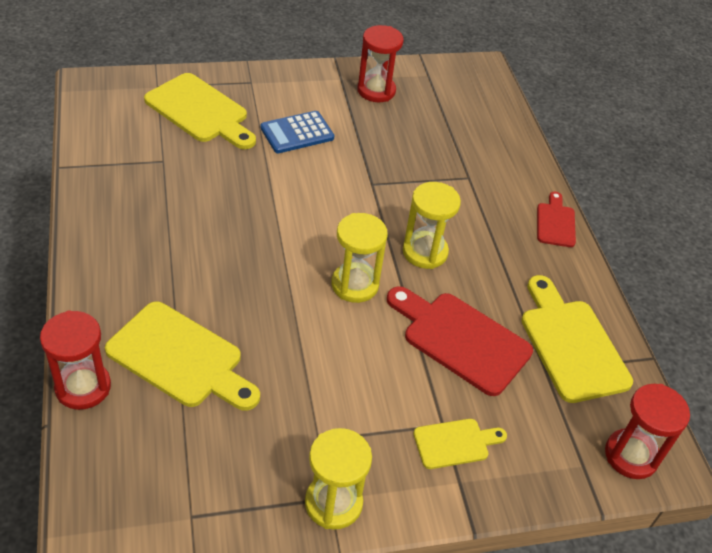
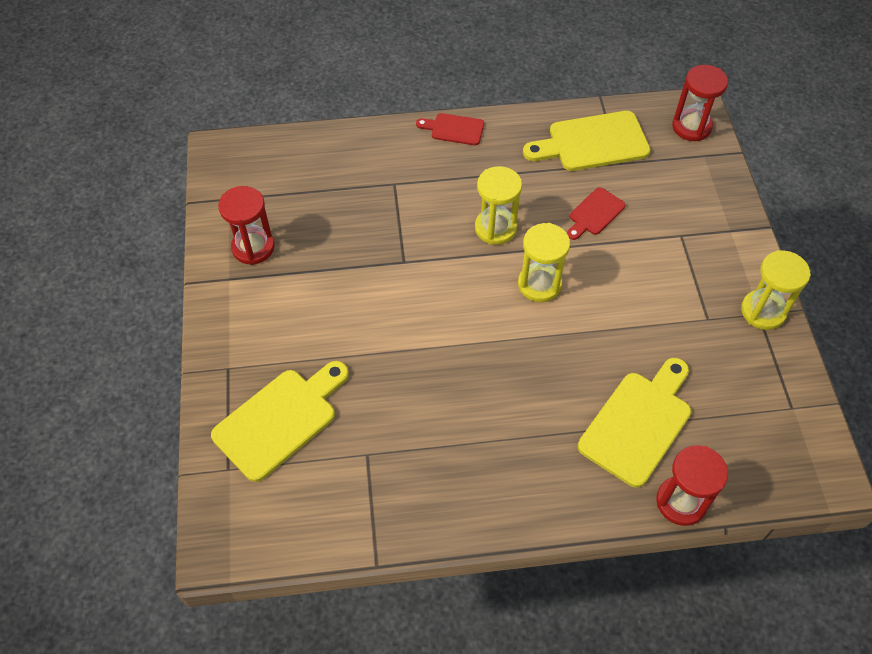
camera: 80 degrees left, 10 degrees up
blue calculator [260,111,334,153] -> none
red cutting board [387,286,533,396] -> red cutting board [567,187,626,240], size x0.55
yellow cutting board [413,419,507,469] -> none

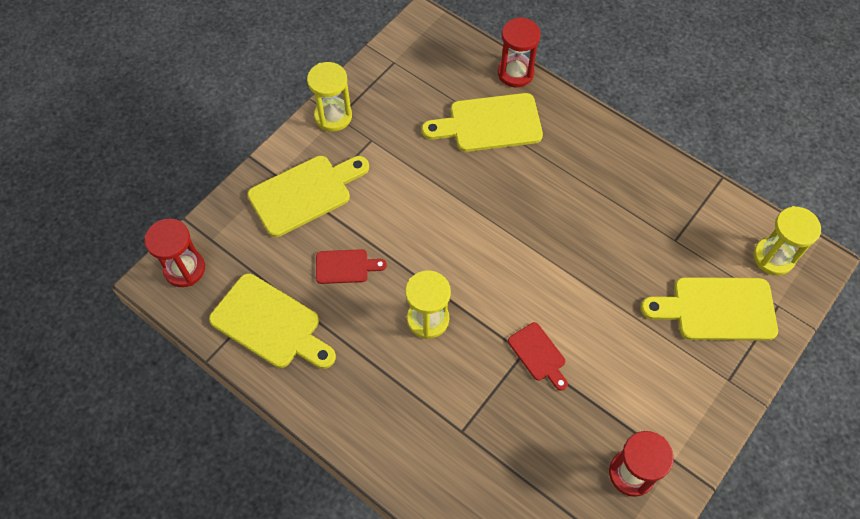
camera: 135 degrees left, 5 degrees up
red cutting board [416,113,484,145] -> red cutting board moved to [508,322,568,391]
yellow hourglass [518,223,570,302] -> yellow hourglass moved to [753,206,821,275]
none -> yellow cutting board [247,156,369,237]

